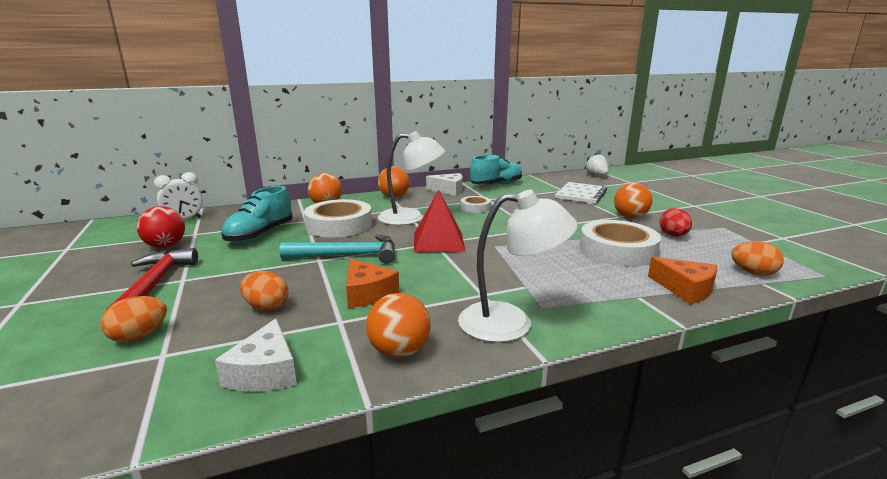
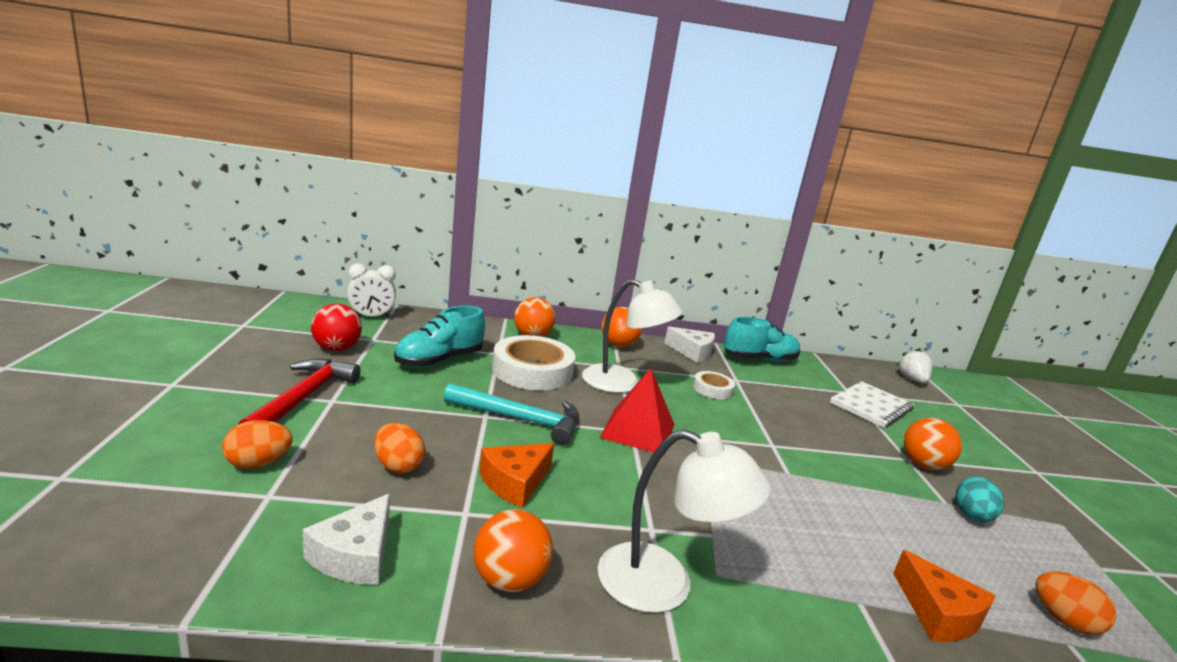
camera: 15 degrees right, 0 degrees up
orange cheese [346,259,399,308] -> orange cheese turned 60 degrees clockwise [479,443,554,508]
white tape [580,220,661,267] -> none
red egg [659,208,692,237] -> turquoise egg [956,477,1004,522]

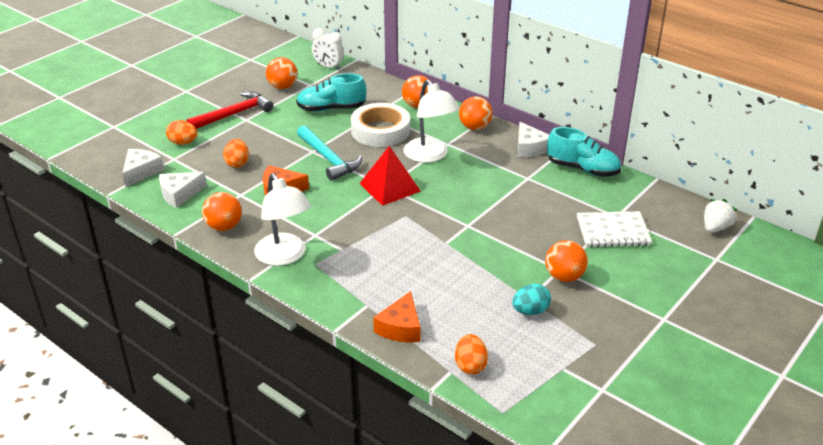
camera: 45 degrees right, 15 degrees up
red ball [311,303,362,351] -> orange ball [266,57,297,89]
white tape [693,371,735,399] -> none
none -> white cheese [122,149,164,187]

